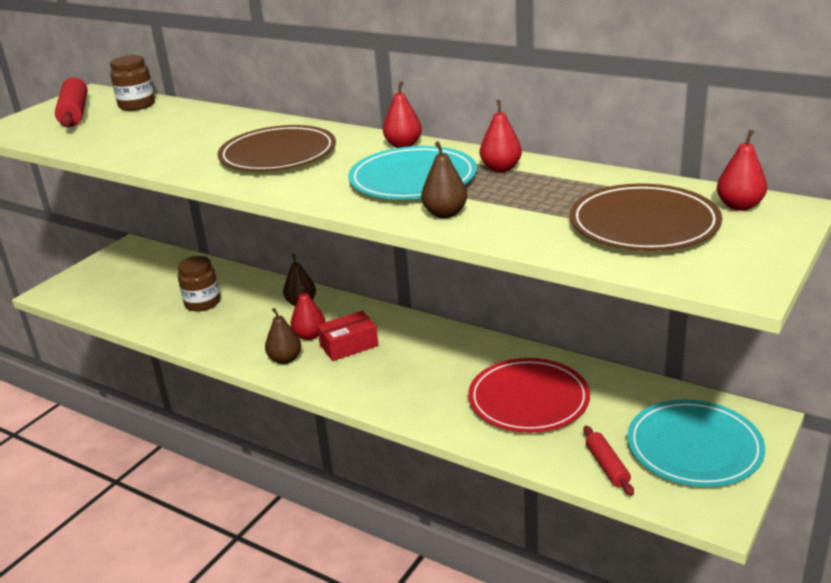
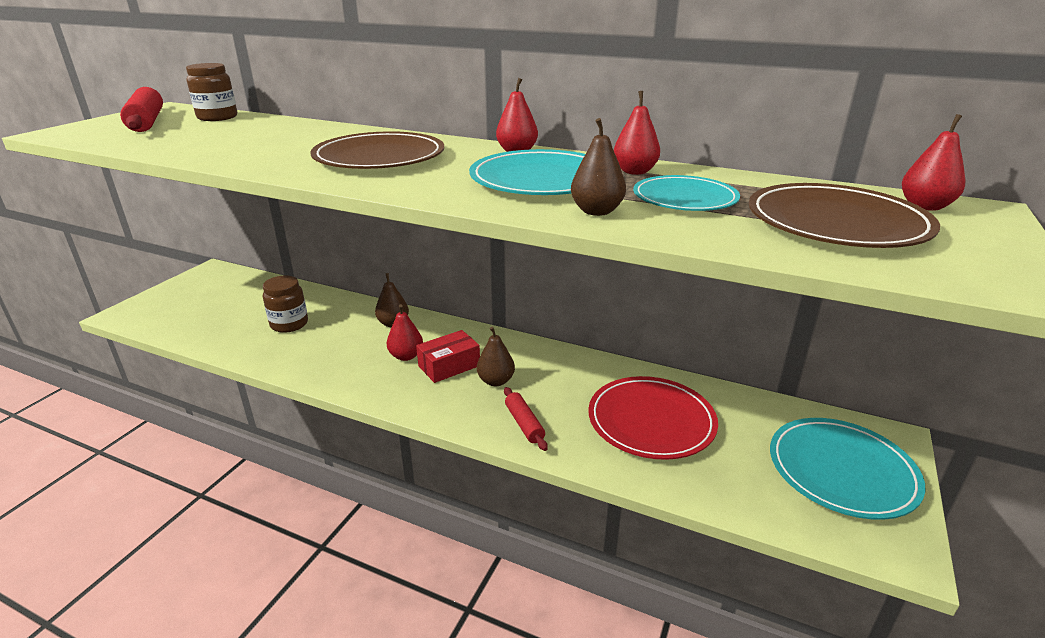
camera: 10 degrees left, 0 degrees up
brown pear [265,308,301,364] -> brown pear moved to [477,327,515,386]
red rolling pin [584,426,634,496] -> red rolling pin moved to [504,387,548,451]
none -> turquoise plate [633,175,740,211]

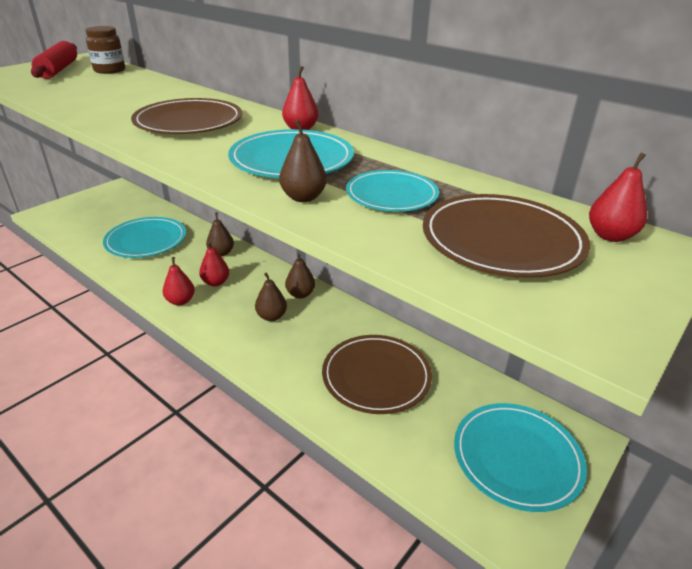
camera: 15 degrees right, 5 degrees up
brown jar [263,276,308,333] -> turquoise plate [103,217,186,258]
red box [416,330,480,383] -> none
red rolling pin [504,387,548,451] -> none
red plate [588,376,718,460] -> brown plate [322,335,432,414]
red pear [614,91,660,175] -> red pear moved to [163,257,195,305]
none -> brown pear [285,253,315,299]

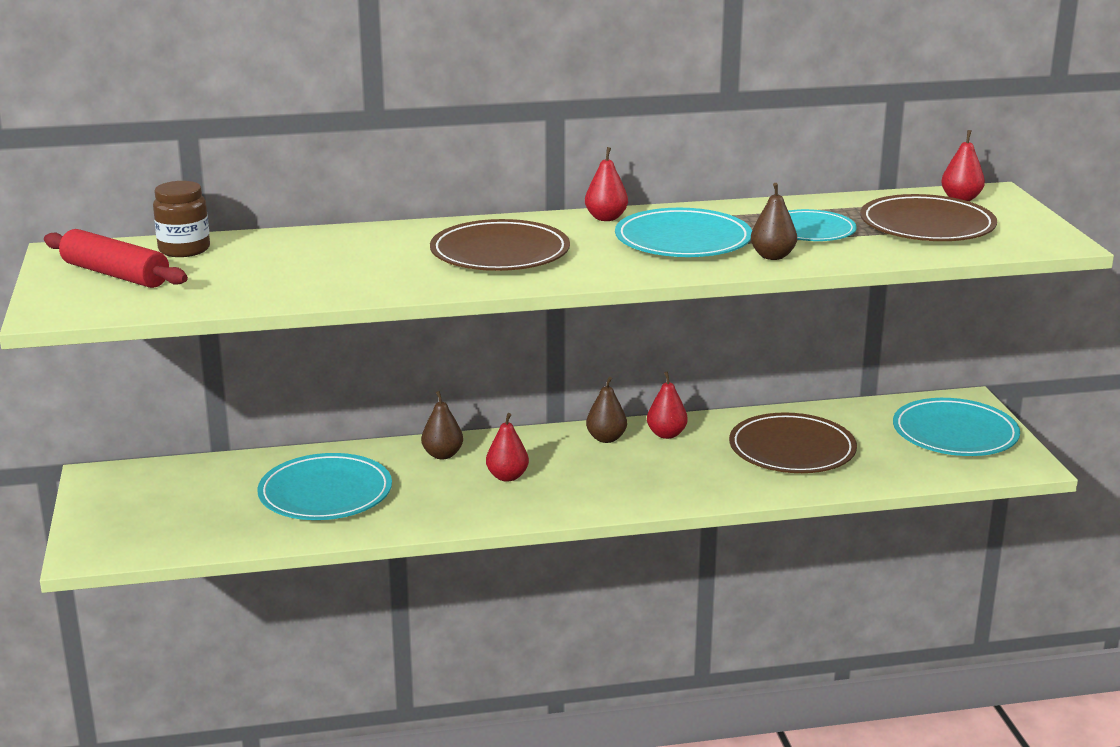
camera: 50 degrees left, 10 degrees down
red pear [163,257,195,305] -> red pear moved to [647,371,688,439]
brown pear [255,273,287,321] -> none

